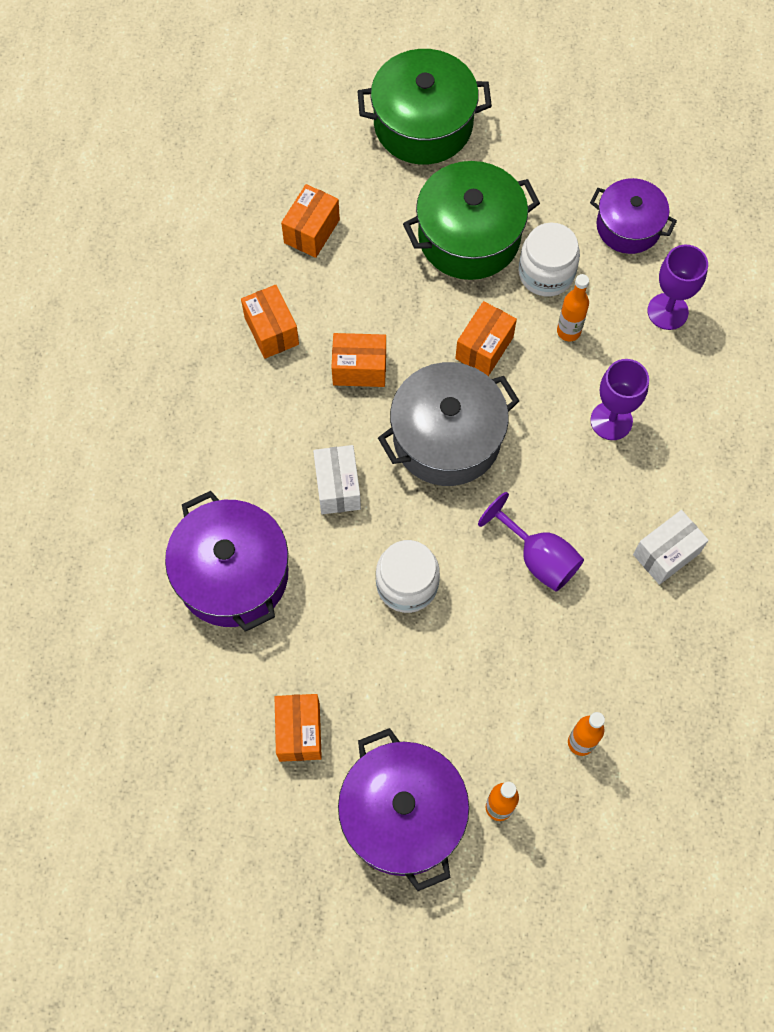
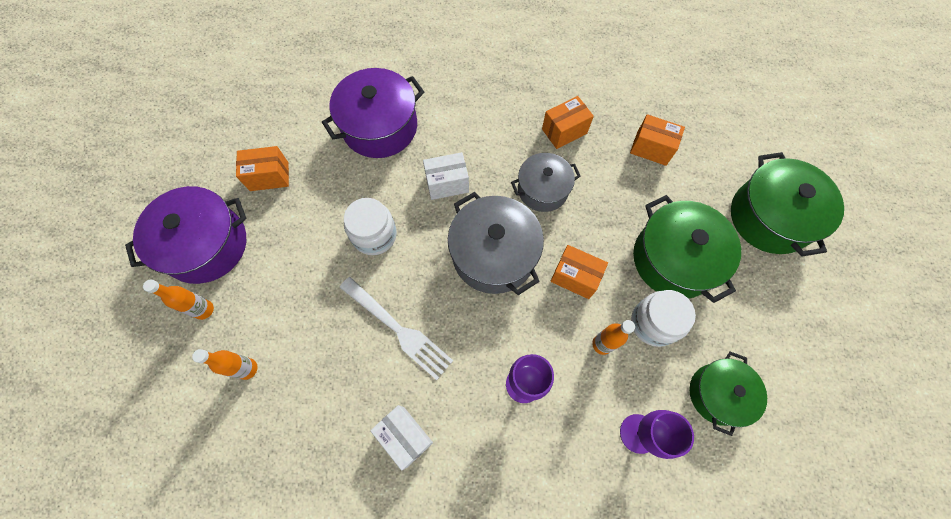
camera: 85 degrees right, 0 degrees up
orange box [331,333,386,387] -> grey pot [511,153,581,212]
purple goblet [478,492,584,592] -> white fork [340,277,453,380]
purple pot [590,178,677,254] -> green pot [689,352,767,436]

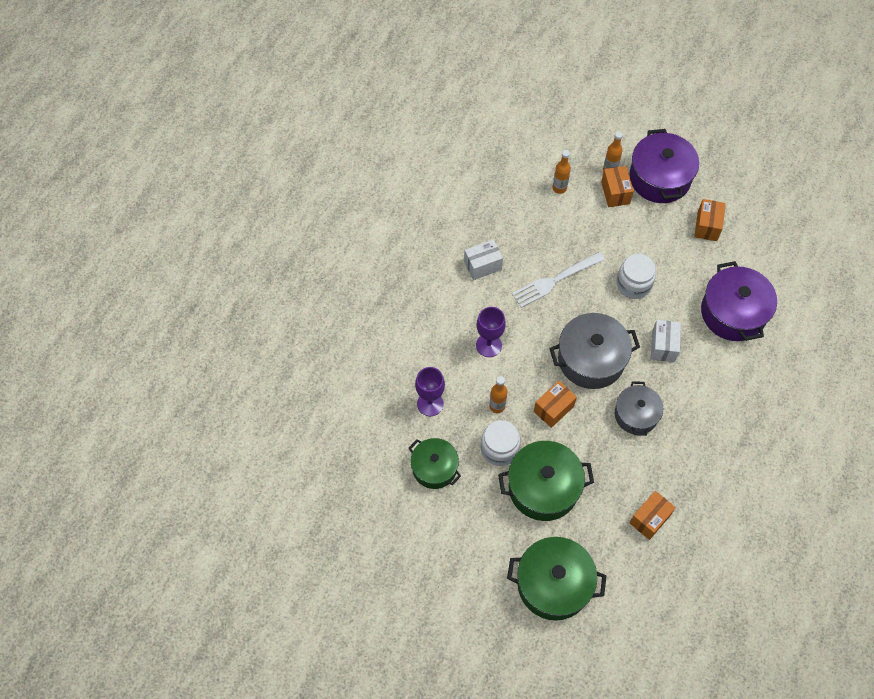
camera: 110 degrees right, 5 degrees down
orange box [542,96,594,149] -> orange box moved to [601,166,634,207]

